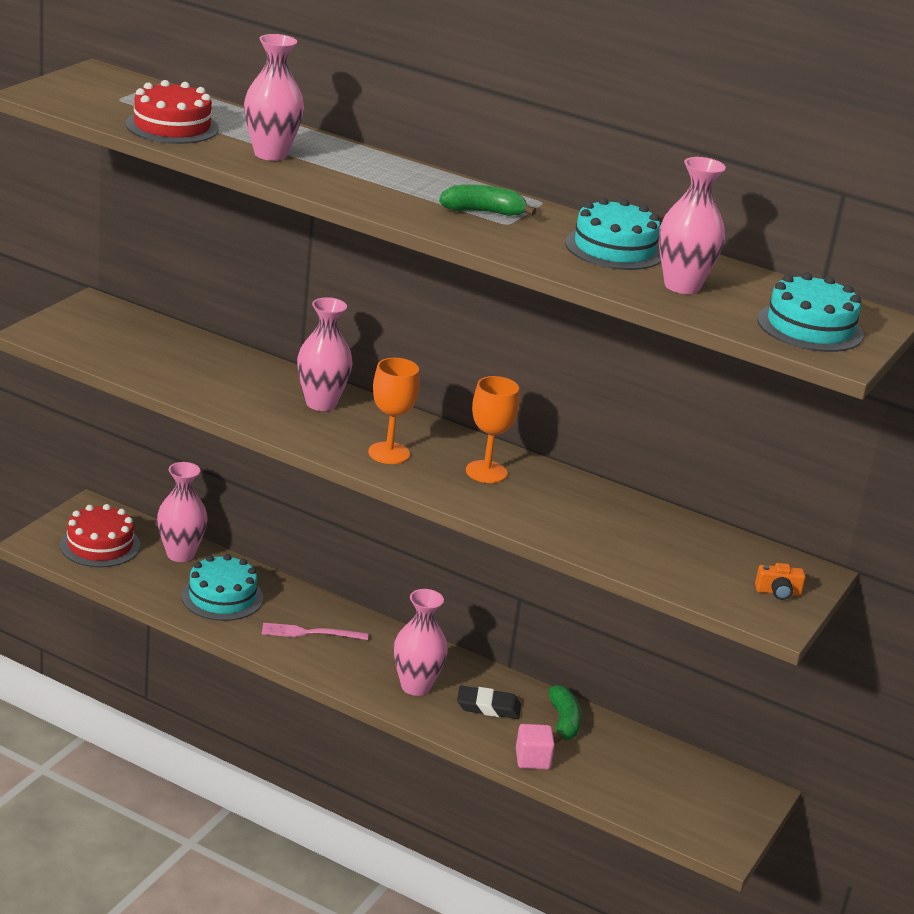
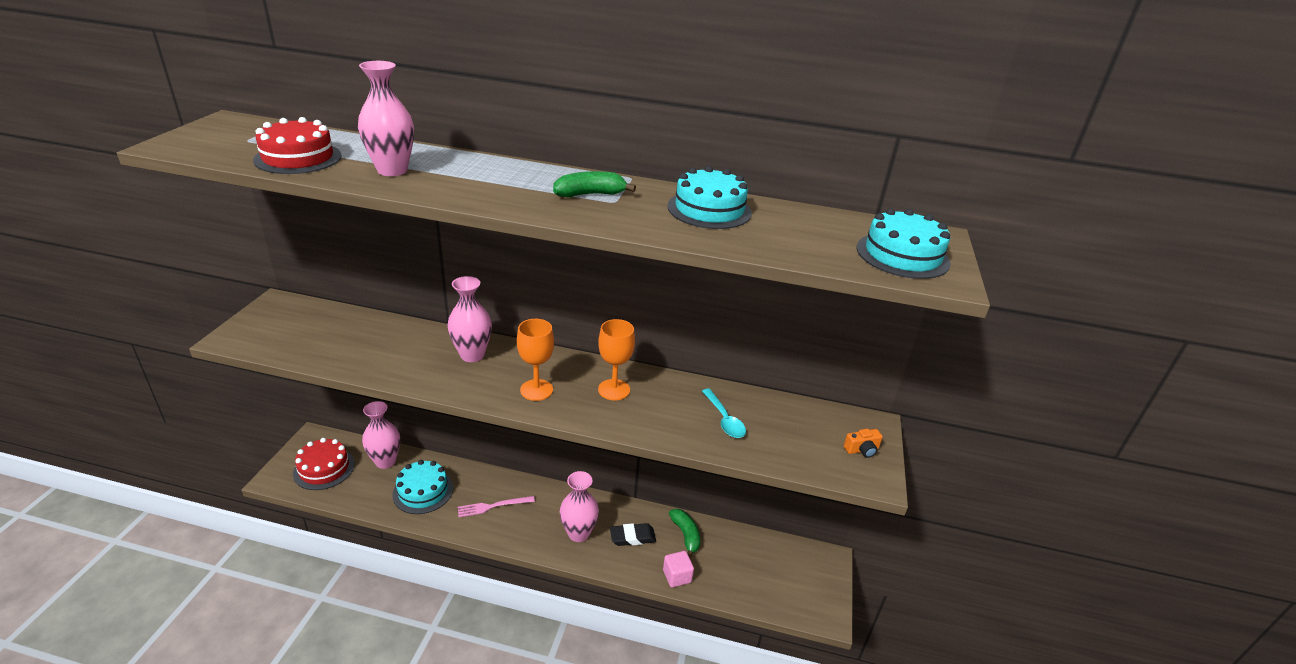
camera: 15 degrees left, 5 degrees up
pink vase [659,157,726,294] -> none
none -> turquoise spoon [702,389,746,438]

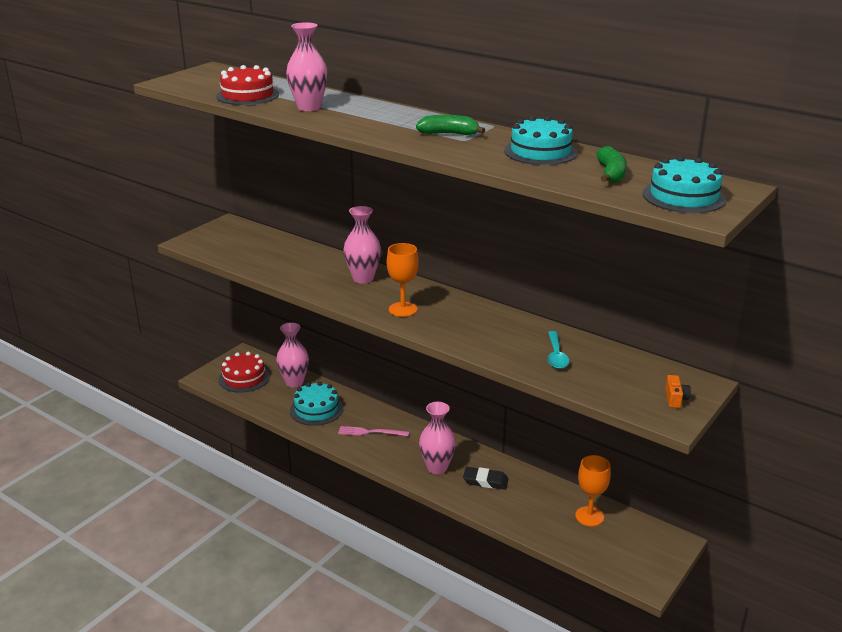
camera: 25 degrees right, 5 degrees down
orange goblet [598,319,635,400] -> orange goblet moved to [575,455,611,526]
pink cube [663,551,694,587] -> none
green banana [669,509,700,558] -> green banana moved to [596,146,627,183]
orange camera [844,429,883,458] -> orange camera turned 90 degrees counterclockwise [665,375,691,408]

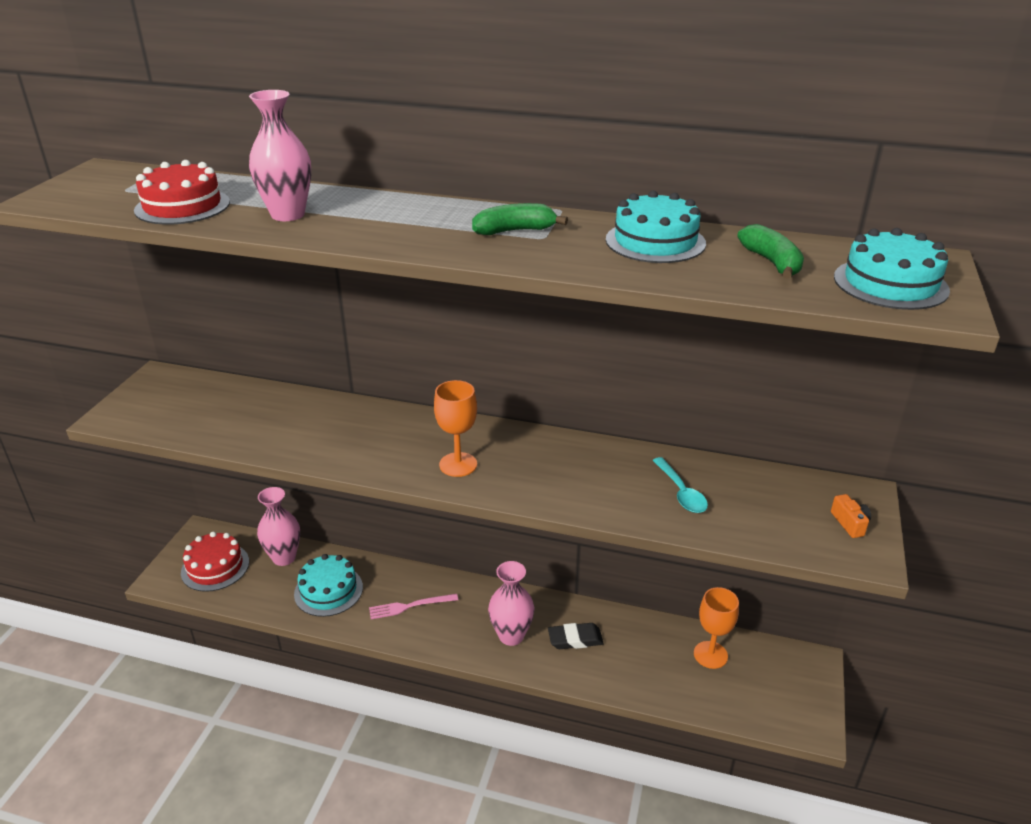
camera: 20 degrees left, 5 degrees up
pink vase [343,206,381,283] -> none

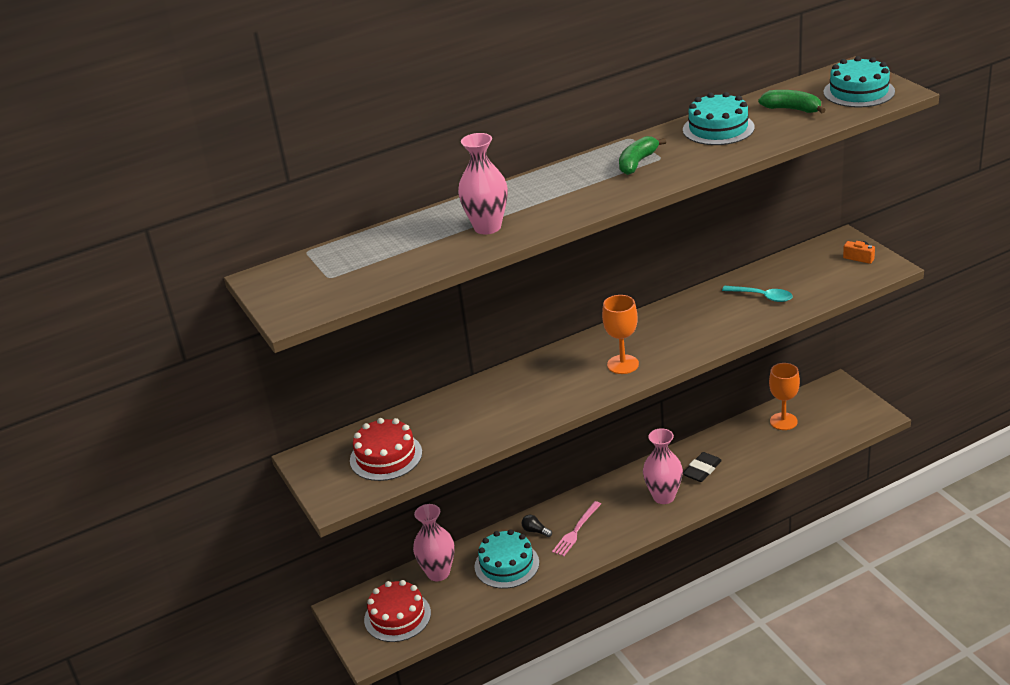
camera: 40 degrees left, 0 degrees up
red cake [134,160,230,225] -> red cake moved to [350,418,422,481]
none -> black light bulb [522,515,552,537]

